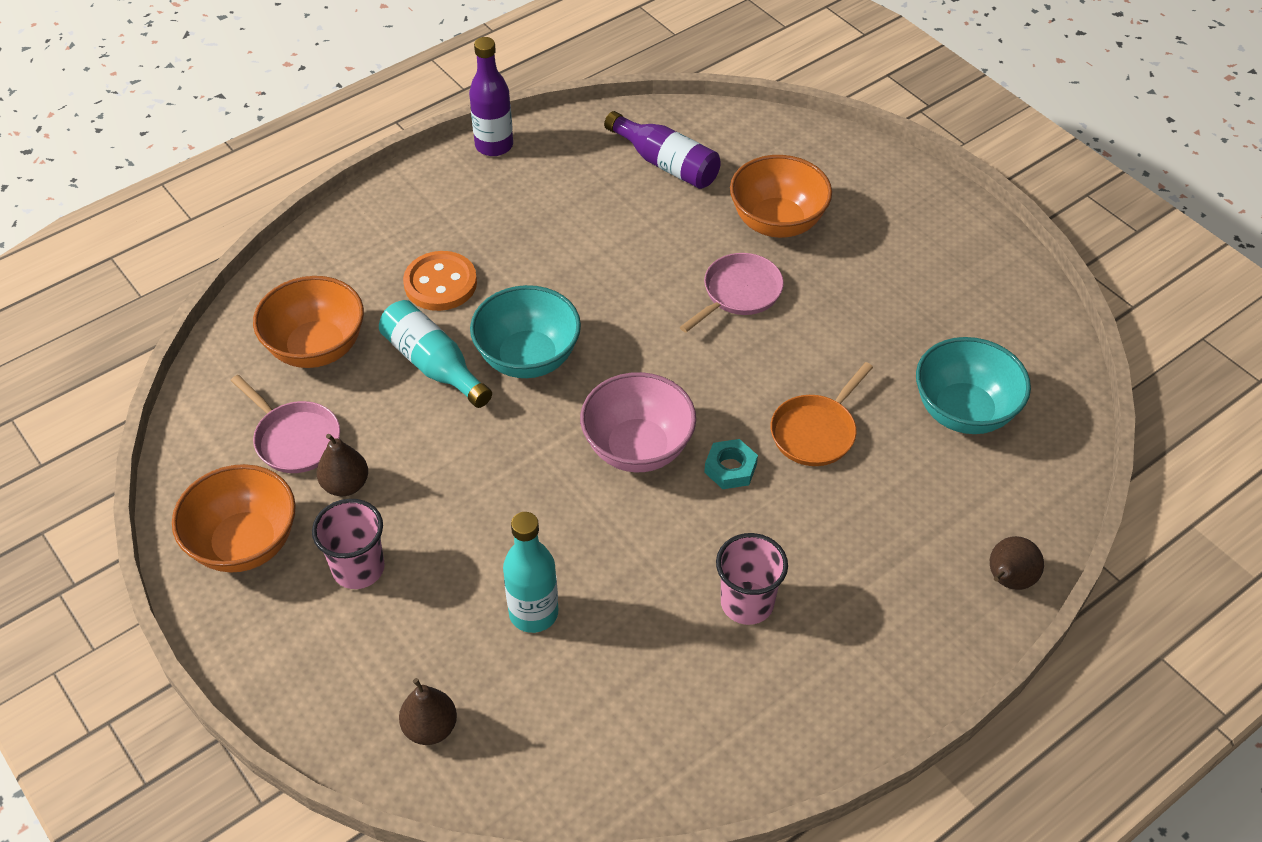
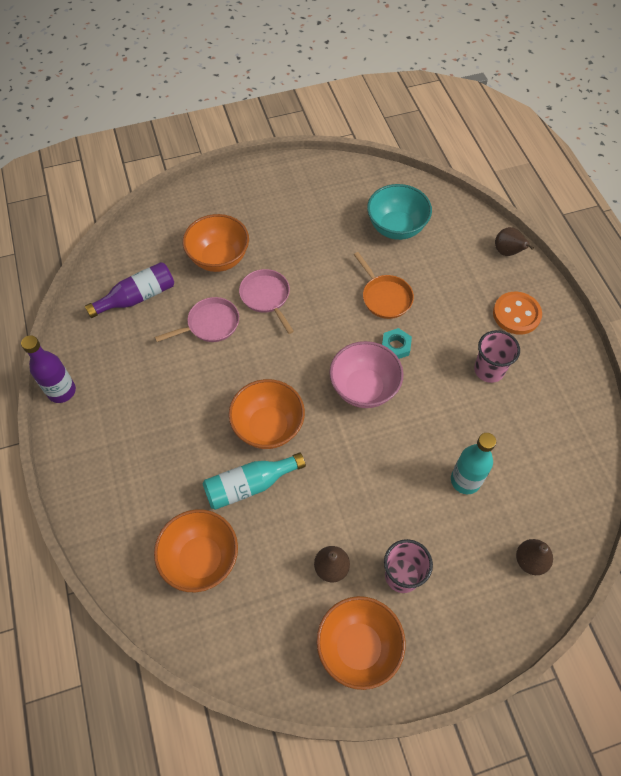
camera: 70 degrees left, 10 degrees up
pink pan [231,375,340,473] -> pink pan moved to [155,297,239,342]
orange button [403,251,477,311] -> orange button moved to [493,292,542,335]
turquoise bowl [470,285,581,378] -> orange bowl [229,379,305,449]

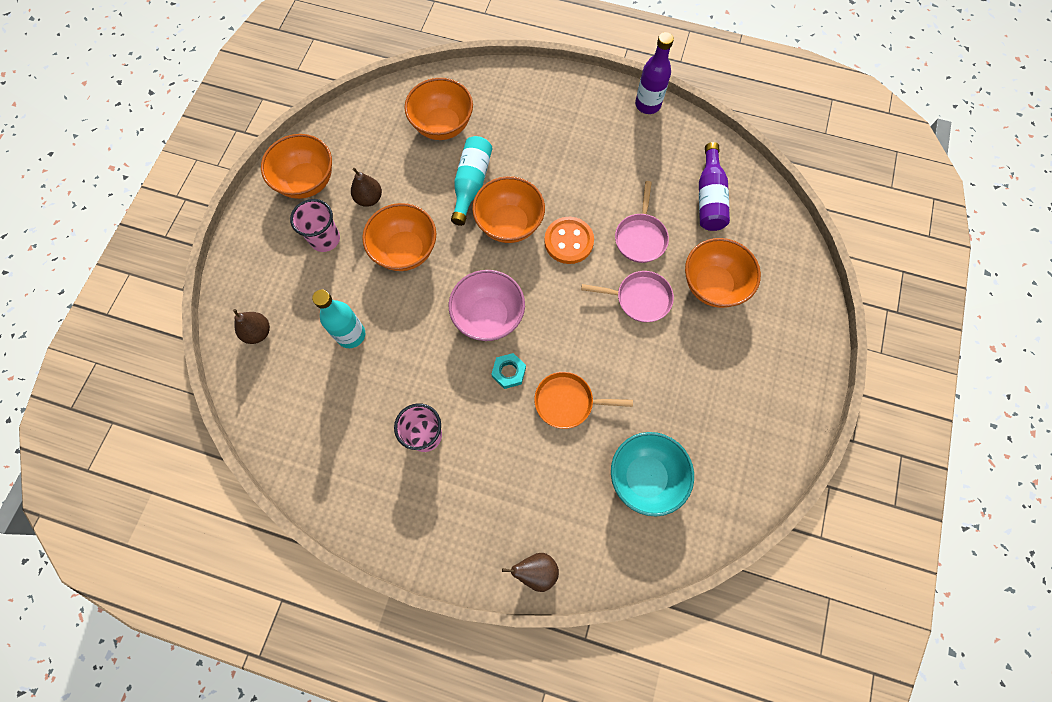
camera: 125 degrees right, 10 degrees up
orange button [493,292,542,335] -> orange button moved to [544,217,594,264]
none -> orange bowl [362,203,436,271]

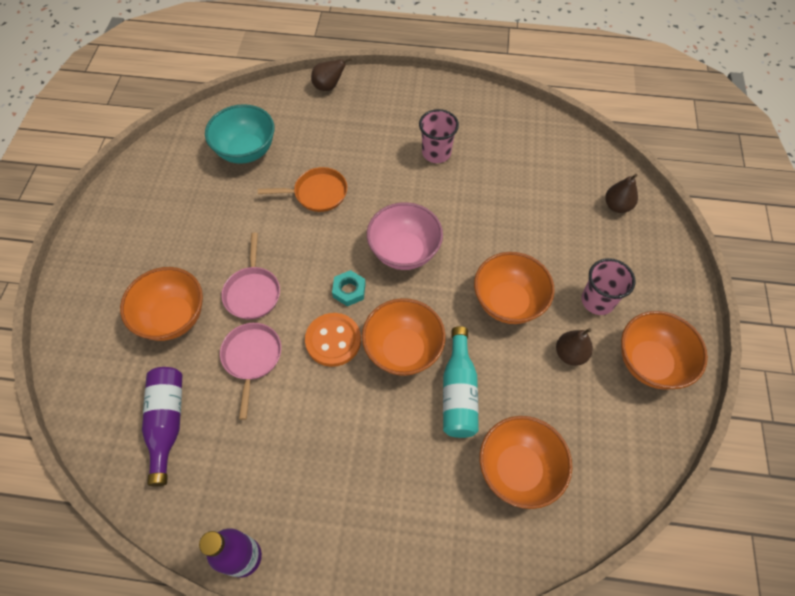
camera: 170 degrees right, 10 degrees down
turquoise bottle [312,290,365,348] -> none
turquoise nut [491,353,526,389] -> turquoise nut moved to [332,270,366,306]
pink pan [581,271,674,322] -> pink pan turned 90 degrees counterclockwise [221,233,280,320]

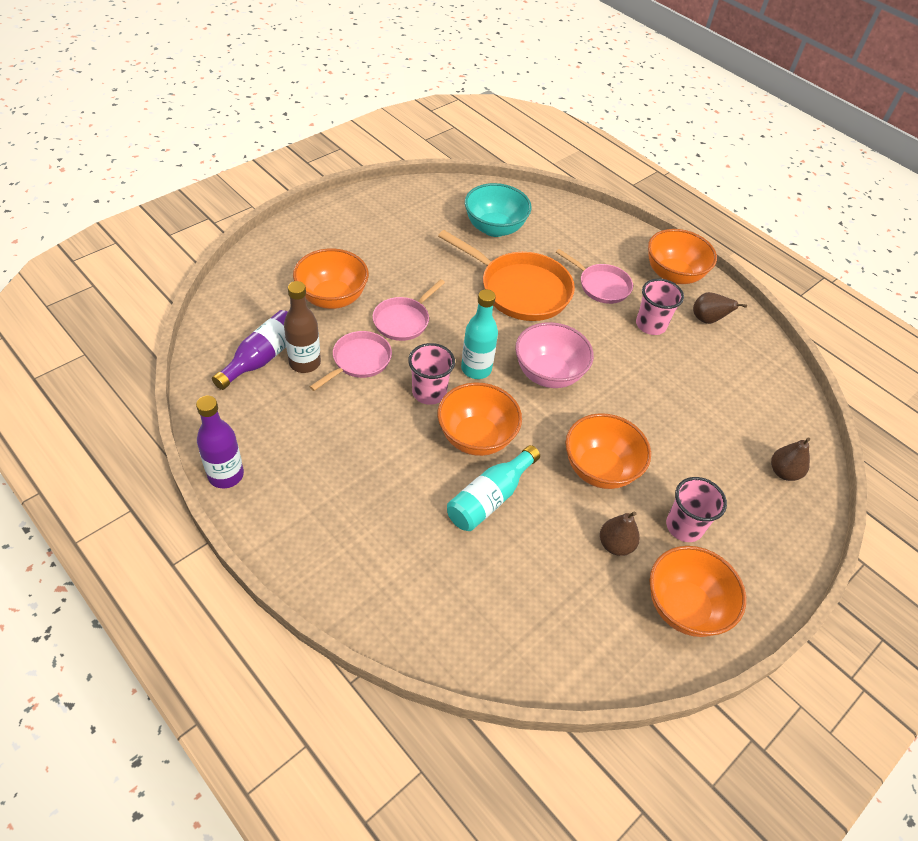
camera: 35 degrees right, 10 degrees down
orange pan [258,167,347,212] -> orange pan [438,230,575,321], size x1.71
orange button [305,313,361,367] -> pink cup [408,343,455,405]
brown pear [311,58,352,91] -> brown pear moved to [693,292,747,324]
turquoise nut [332,270,366,306] -> turquoise bottle [461,289,498,379]
orange bowl [480,416,572,509] -> orange bowl moved to [648,229,717,284]
none -> brown bottle [284,281,321,373]
none -> pink pan [556,249,633,304]

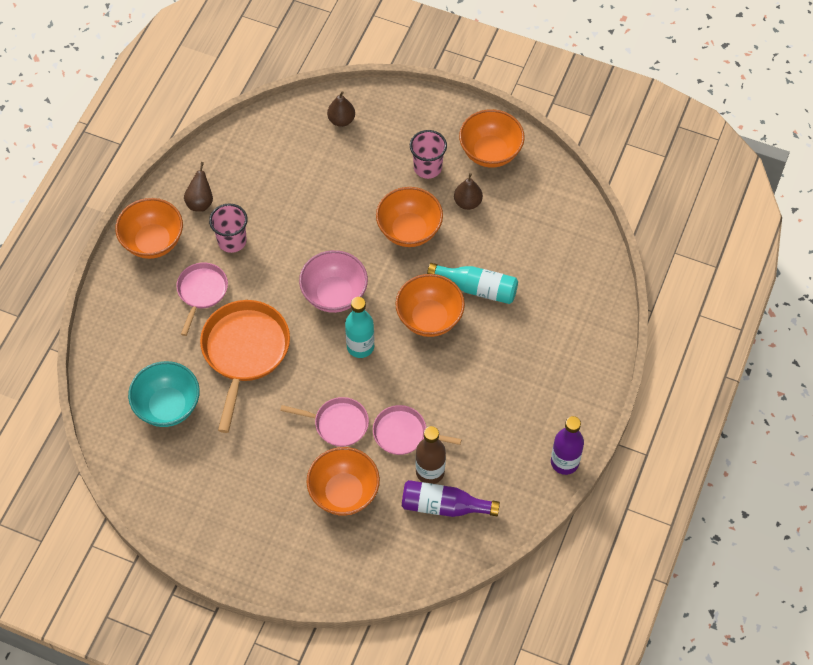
camera: 110 degrees left, 10 degrees up
pink cup [408,343,455,405] -> none

